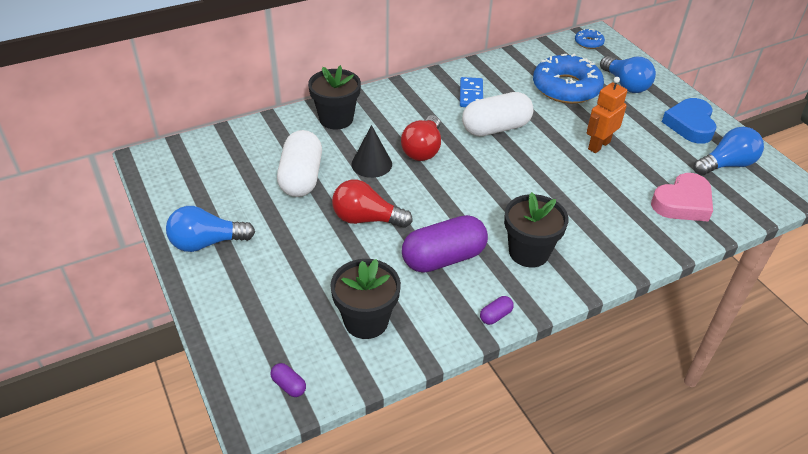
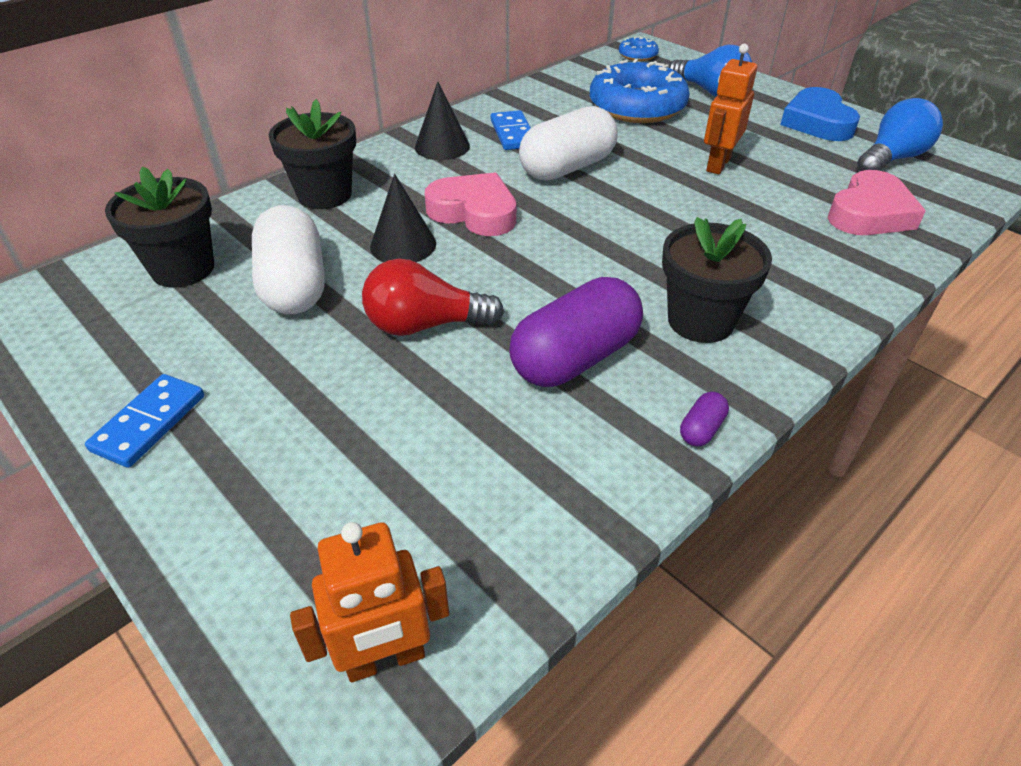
camera: 15 degrees left, 0 degrees up
blue light bulb [166,206,255,252] -> blue domino [85,374,204,468]
purple capsule [270,363,306,397] -> orange robot [290,522,449,683]
black flower pot [330,259,401,339] -> black flower pot moved to [105,166,214,288]
red light bulb [401,115,441,161] -> pink heart [425,172,516,236]
none -> black cone [415,82,470,160]

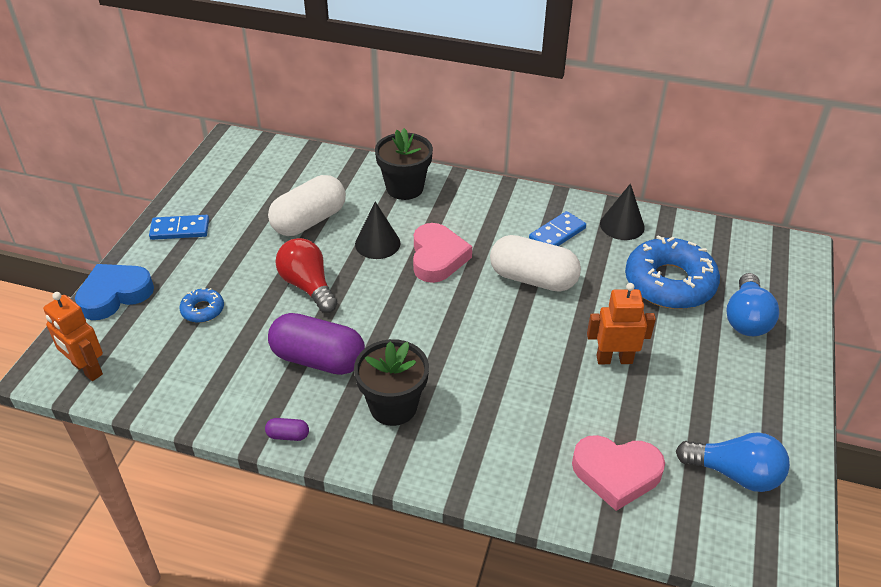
camera: 60 degrees right, 0 degrees up
black flower pot [105,166,214,288] -> none
black cone [415,82,470,160] -> black cone moved to [600,184,645,240]
blue donut [619,36,659,61] -> blue donut moved to [180,288,224,323]
blue heart [780,87,860,141] -> blue heart moved to [75,264,154,320]

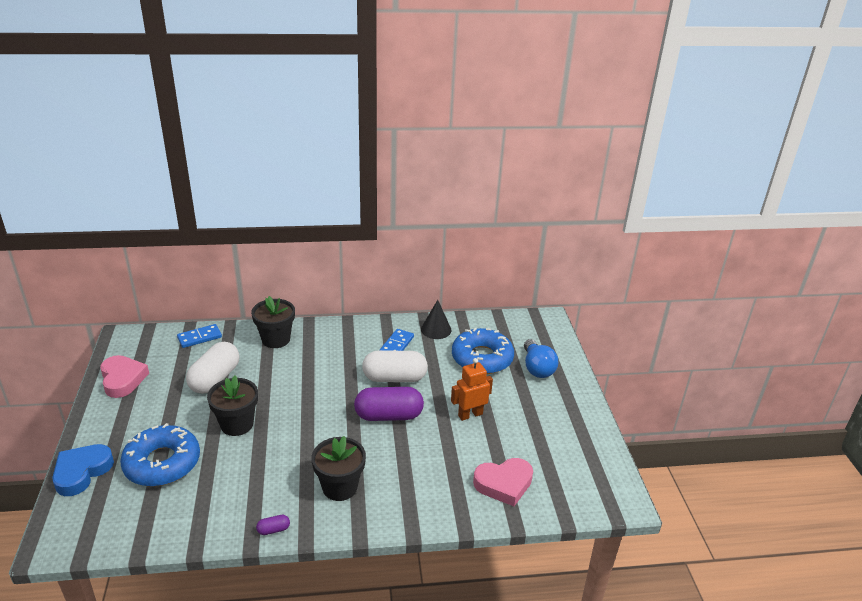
camera: 25 degrees left, 10 degrees down
orange robot [43,292,103,381] -> none
blue domino [149,215,209,240] -> blue domino moved to [177,324,222,348]
blue donut [180,288,224,323] -> blue donut [120,423,200,487], size x2.19
purple capsule [268,313,365,375] -> purple capsule moved to [354,387,424,421]
red light bulb [275,238,337,313] -> black flower pot [207,376,258,436]
black cone [355,202,400,259] -> none
pink heart [413,223,472,283] -> pink heart moved to [100,355,149,398]
blue light bulb [676,432,790,492] -> none

